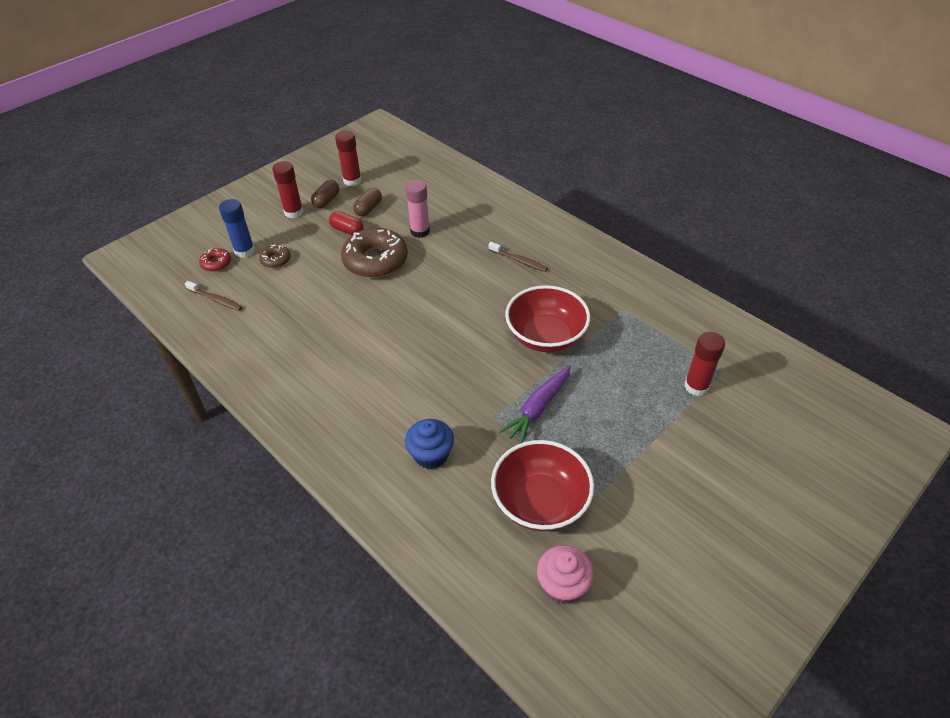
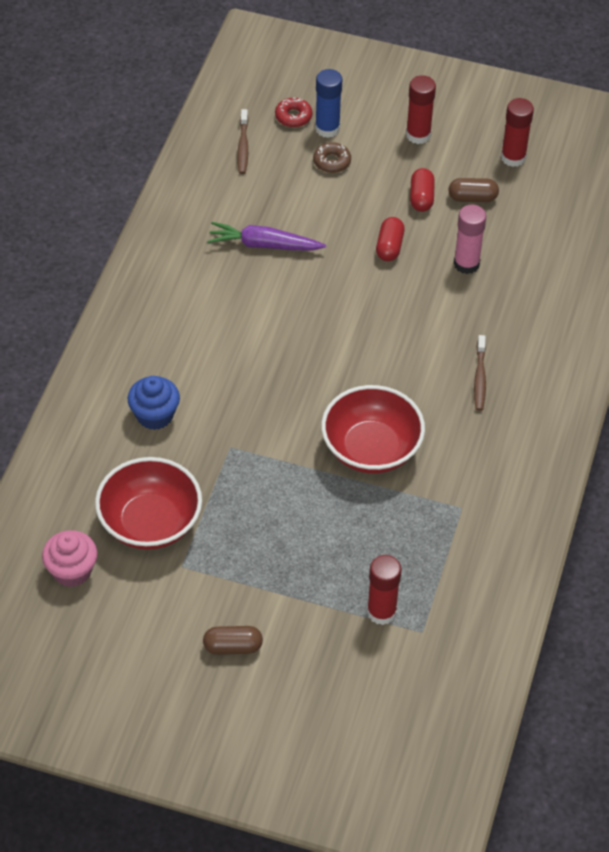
camera: 60 degrees right, 5 degrees up
brown capsule [311,180,339,208] -> brown capsule moved to [203,626,263,655]
brown donut [341,228,408,278] -> red capsule [376,217,405,261]
purple carrot [499,365,571,444] -> purple carrot moved to [207,222,326,251]

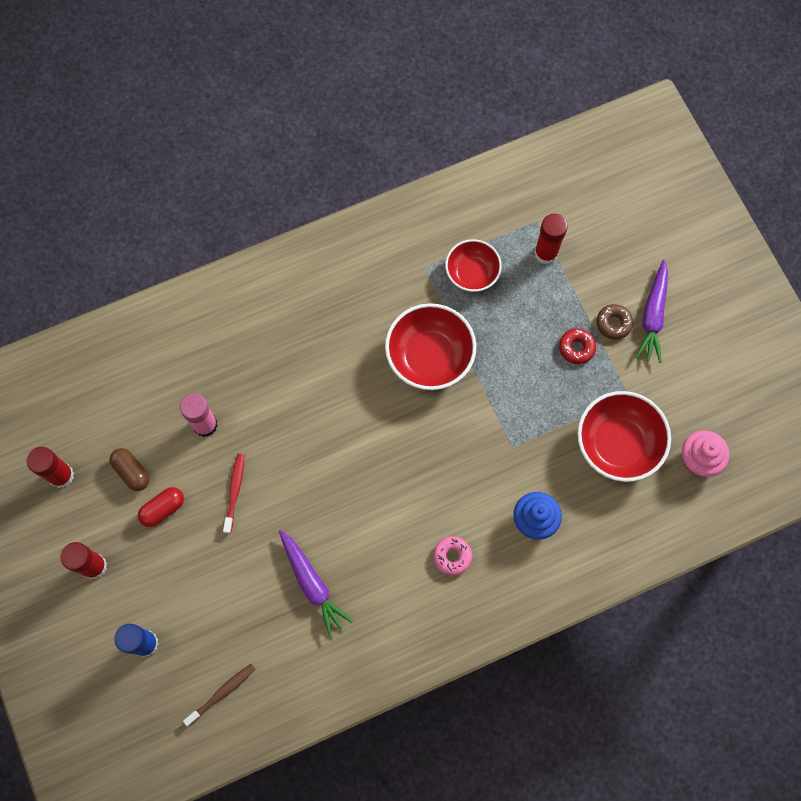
camera: 130 degrees left, 20 degrees up
brown capsule [203,626,263,655] -> purple carrot [635,260,668,363]
red donut [275,98,312,127] -> red donut moved to [559,329,596,364]
brown donut [313,142,351,173] -> brown donut moved to [596,304,633,339]
red capsule [376,217,405,261] -> red toothbrush [223,454,244,534]
brown toothbrush [474,335,486,411] -> none
none -> pink donut [433,536,472,575]
none -> red bowl [445,239,502,292]

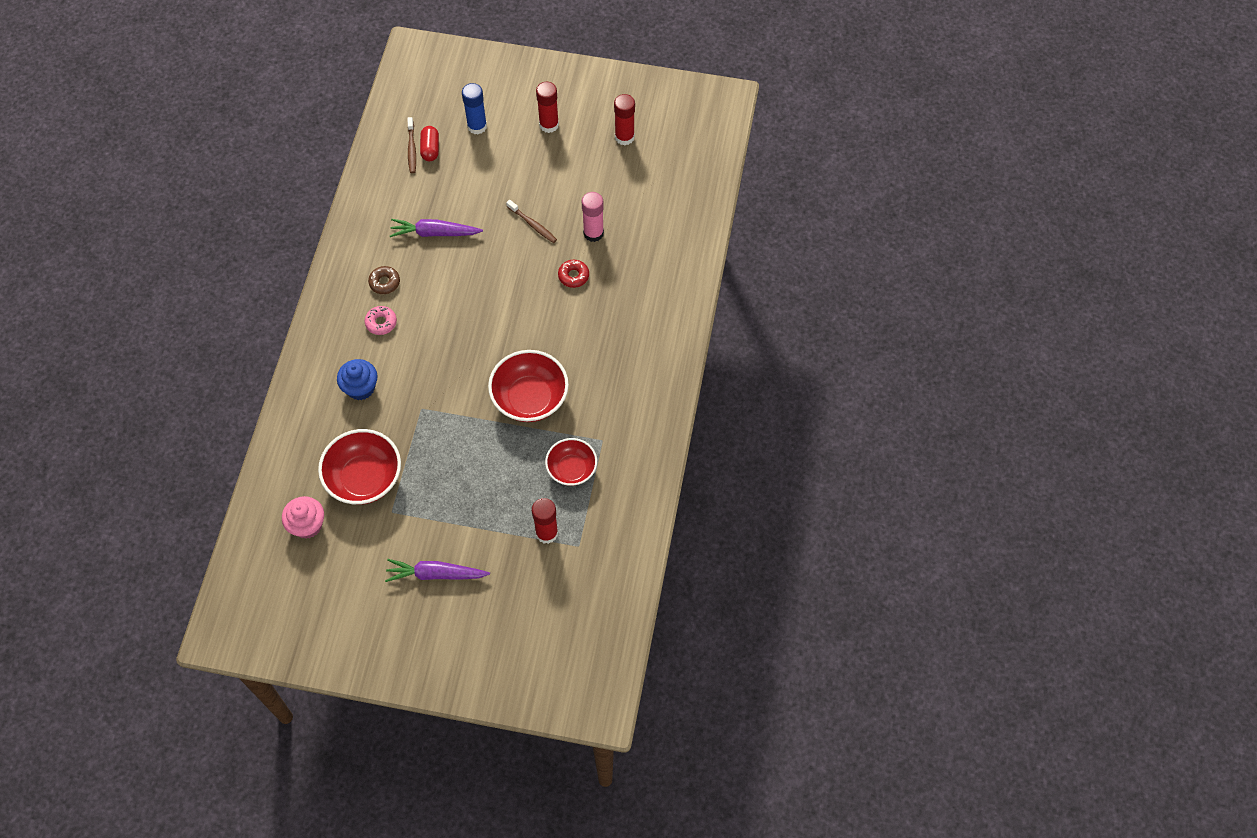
camera: 125 degrees right, 10 degrees down
brown capsule [109,448,150,491] -> none
red capsule [138,487,184,527] -> red capsule moved to [420,126,439,161]
red toothbrush [223,454,244,534] -> brown toothbrush [506,200,557,243]
red donut [559,329,596,364] -> red donut moved to [558,260,589,288]
brown donut [596,304,633,339] -> brown donut moved to [368,266,400,294]
purple carrot [635,260,668,363] -> purple carrot turned 45 degrees counterclockwise [385,559,490,582]

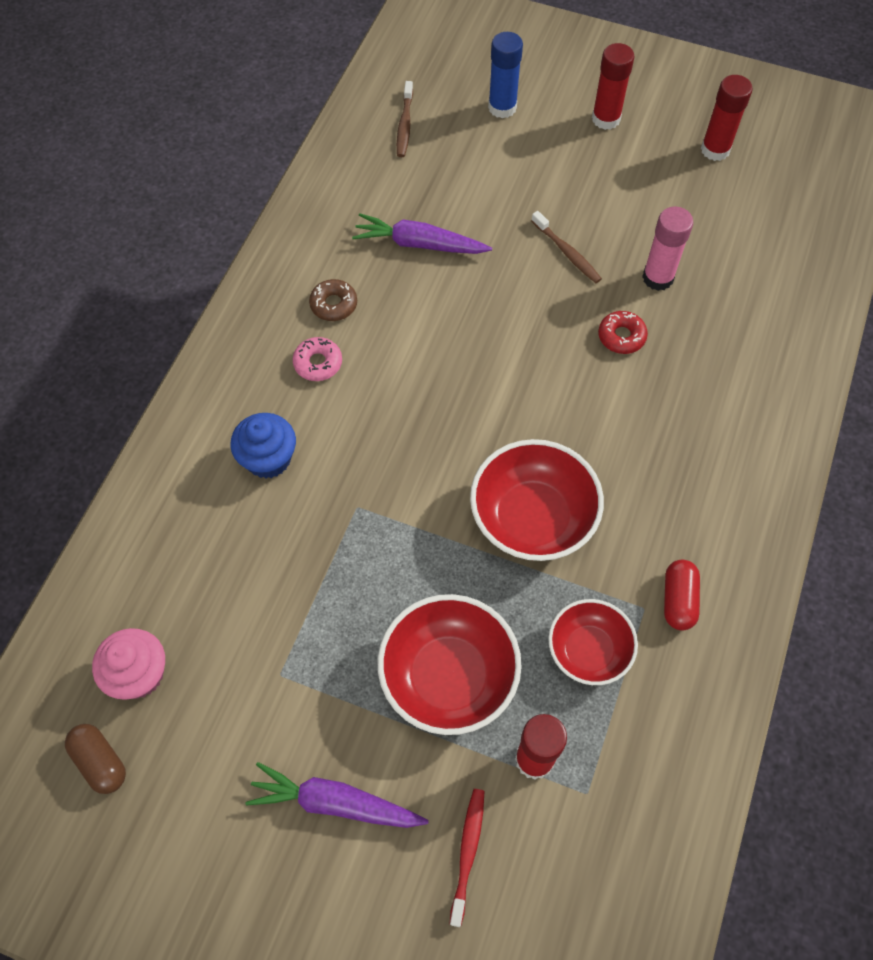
camera: 10 degrees right, 0 degrees up
red bowl [318,429,401,505] -> red bowl moved to [378,594,522,735]
red capsule [420,126,439,161] -> red capsule moved to [664,560,700,631]
none -> brown capsule [65,724,126,794]
none -> red toothbrush [450,789,485,927]

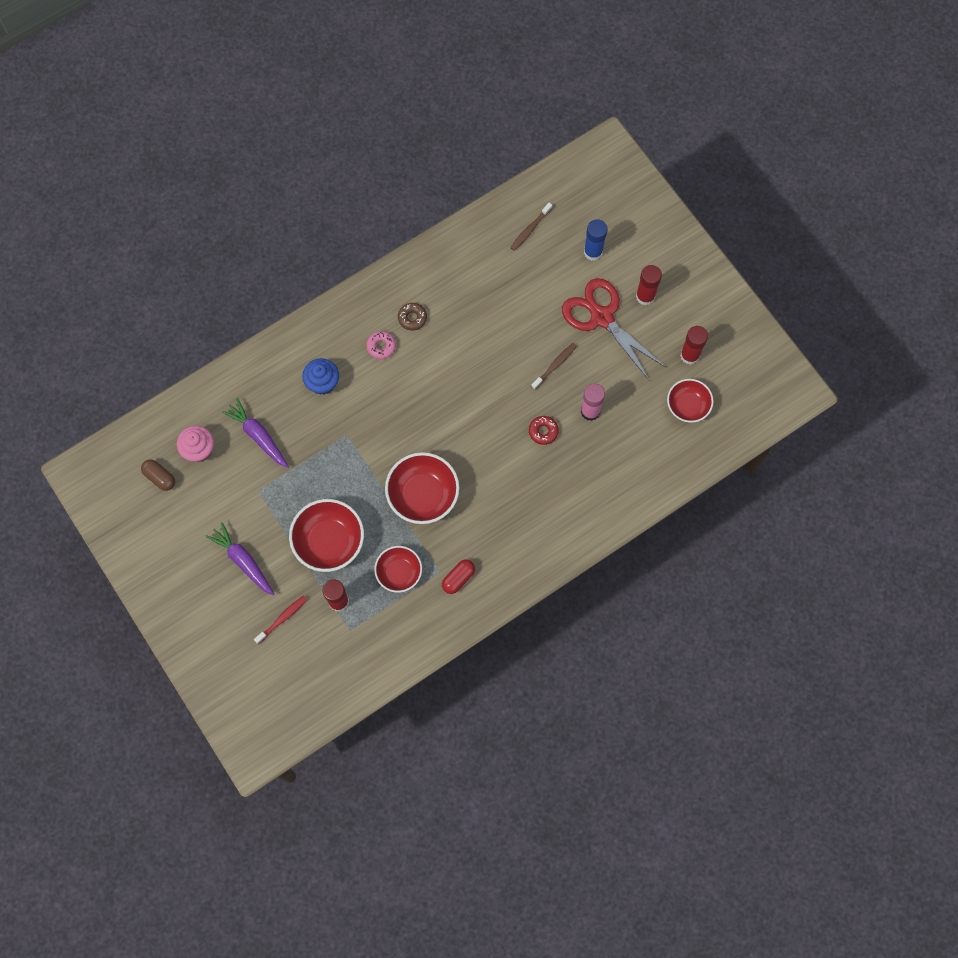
camera: 35 degrees right, 10 degrees up
brown capsule [65,724,126,794] -> brown capsule turned 45 degrees counterclockwise [141,459,175,491]
purple carrot [352,213,492,254] -> purple carrot moved to [222,398,289,468]
brown toothbrush [531,211,602,283] -> brown toothbrush turned 135 degrees counterclockwise [531,343,577,390]
none -> red scissors [562,278,665,380]
none -> red bowl [667,379,714,423]

